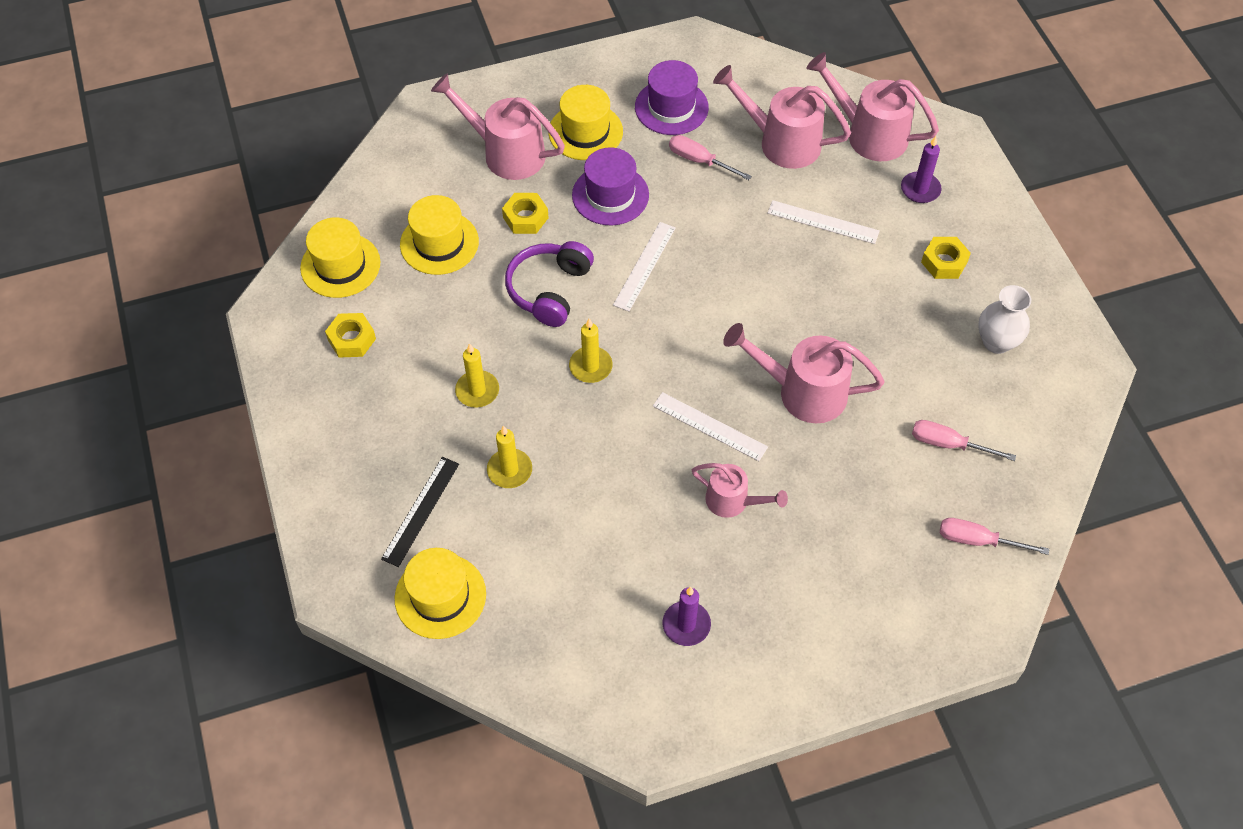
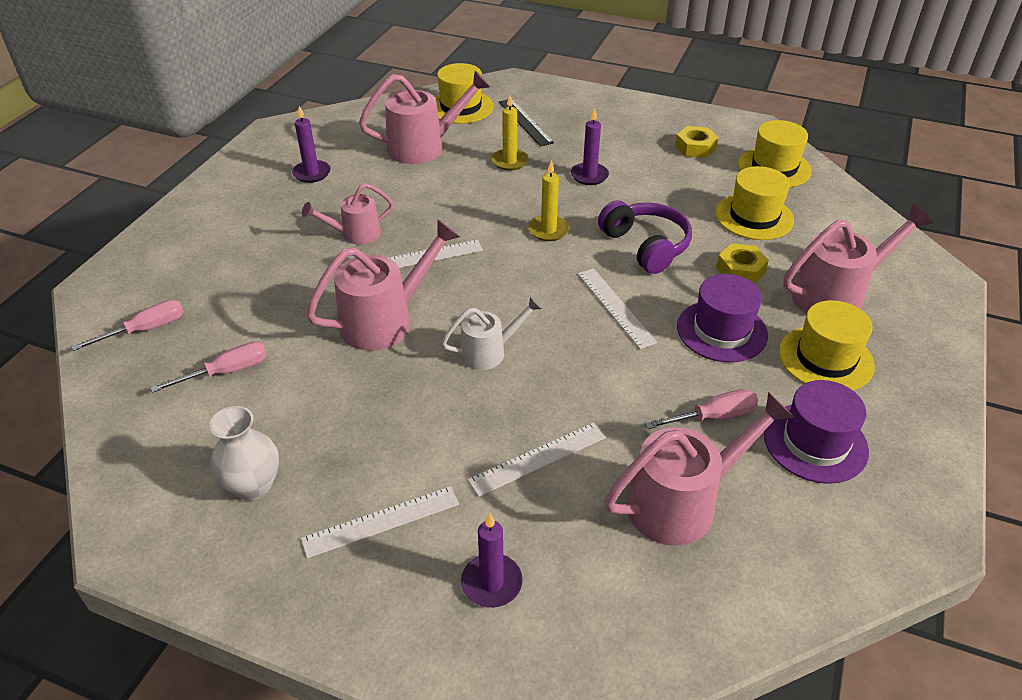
camera: 130 degrees right, 15 degrees down
yellow candle [455,343,499,408] -> purple candle [571,108,609,185]
pink watering can [806,52,939,161] -> pink watering can moved to [359,70,491,164]
yellow nut [921,237,971,279] -> white ruler [301,486,459,558]
none -> white watering can [441,296,543,370]

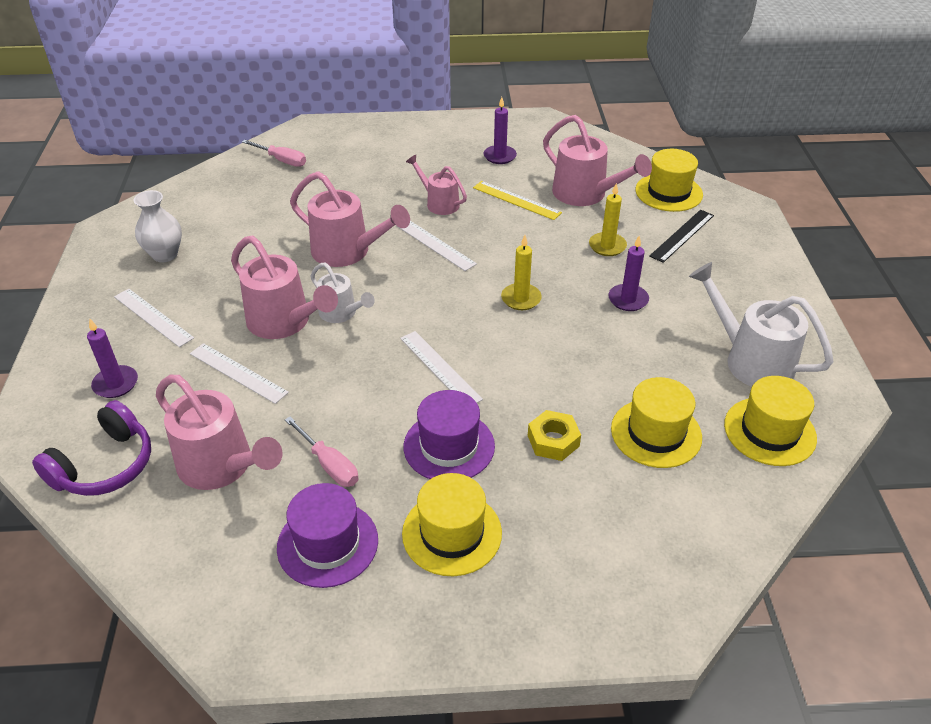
camera: 65 degrees right, 0 degrees up
pink screwdriver [150,341,267,393] -> none
white ruler [578,268,657,349] -> white ruler turned 75 degrees counterclockwise [400,331,483,403]
purple headphones [598,200,692,274] -> purple headphones moved to [32,400,151,496]
yellow nut [675,126,718,158] -> white watering can [689,262,834,387]
pink watering can [783,204,933,314] -> pink watering can moved to [231,236,338,339]
none -> yellow ruler [473,181,562,220]

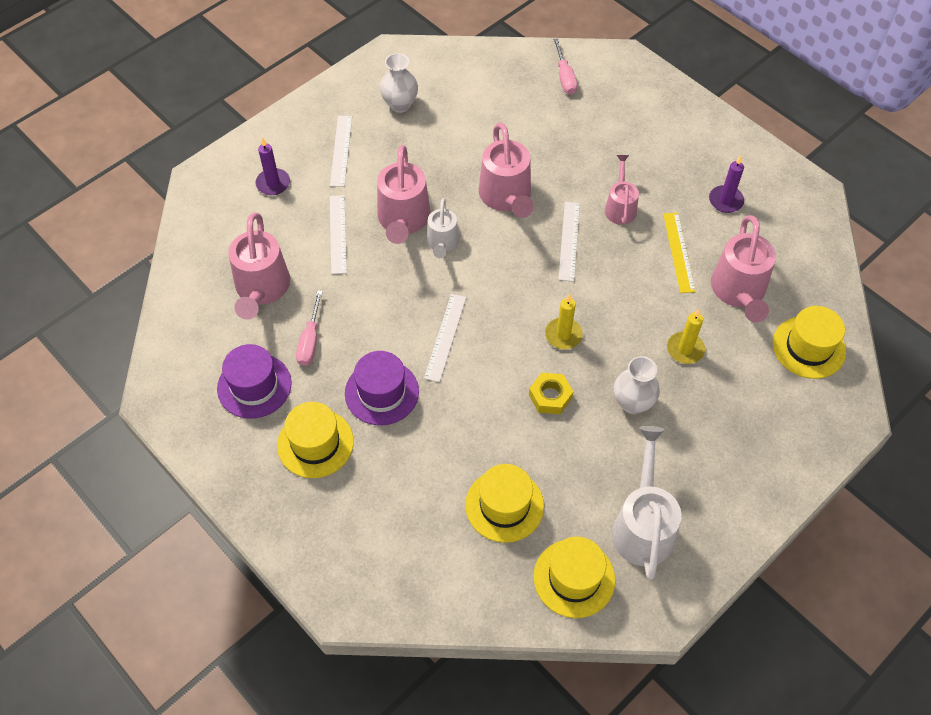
camera: 50 degrees right, 15 degrees up
purple headphones [32,400,151,496] -> none
yellow nut [528,410,581,461] -> yellow nut moved to [529,373,573,414]
purple candle [608,236,649,311] -> white vase [614,356,660,414]
black ruler [649,210,714,263] -> none

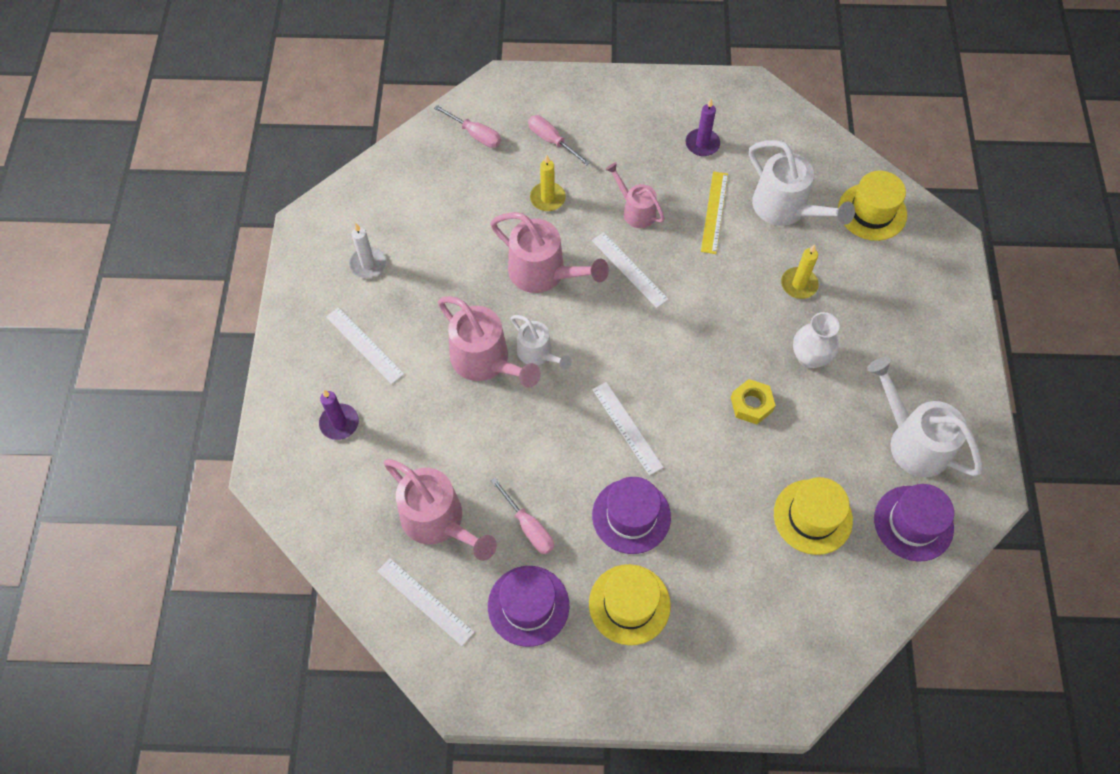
camera: 45 degrees left, 5 degrees up
white ruler [330,195,347,274] -> white ruler moved to [377,558,474,646]
white vase [380,53,418,113] -> white candle [349,224,386,278]
yellow hat [533,537,615,618] -> purple hat [874,484,954,562]
yellow candle [545,294,583,349] -> yellow candle moved to [530,155,566,211]
yellow ruler [663,212,696,293] -> yellow ruler turned 60 degrees clockwise [701,171,728,254]
pink watering can [711,215,776,322] -> white watering can [749,140,855,226]
none -> pink screwdriver [528,115,590,166]

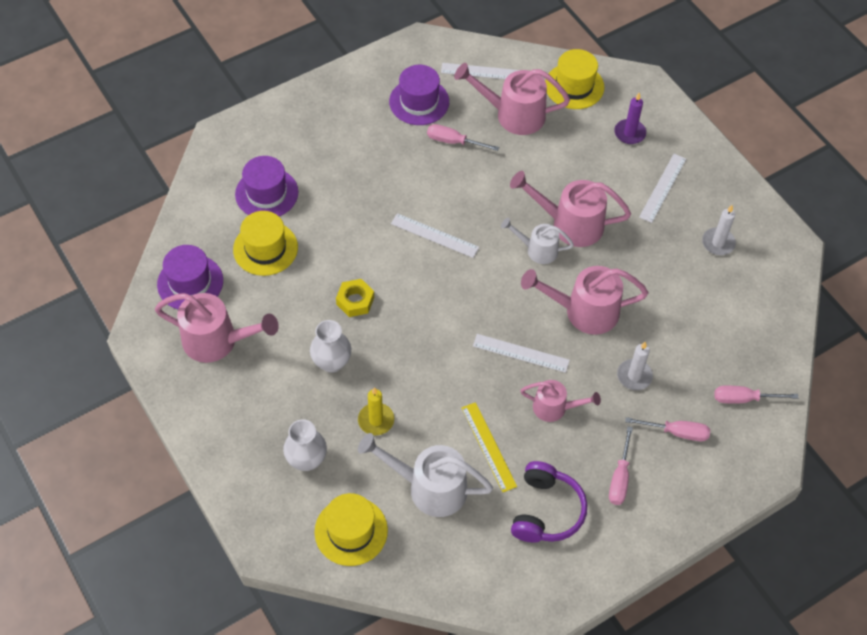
camera: 145 degrees right, 5 degrees down
white ruler [326,307,404,384] -> white ruler turned 75 degrees counterclockwise [639,154,686,223]
yellow candle [530,155,566,211] -> white candle [617,342,653,390]
yellow hat [589,564,671,645] -> yellow hat moved to [545,49,604,109]
purple hat [592,477,671,554] -> purple hat moved to [235,156,298,216]
purple candle [685,99,720,156] -> purple headphones [511,461,587,543]
white watering can [867,357,982,477] -> pink watering can [155,293,279,363]
none -> white vase [283,419,327,471]
none -> pink screwdriver [609,426,633,505]

